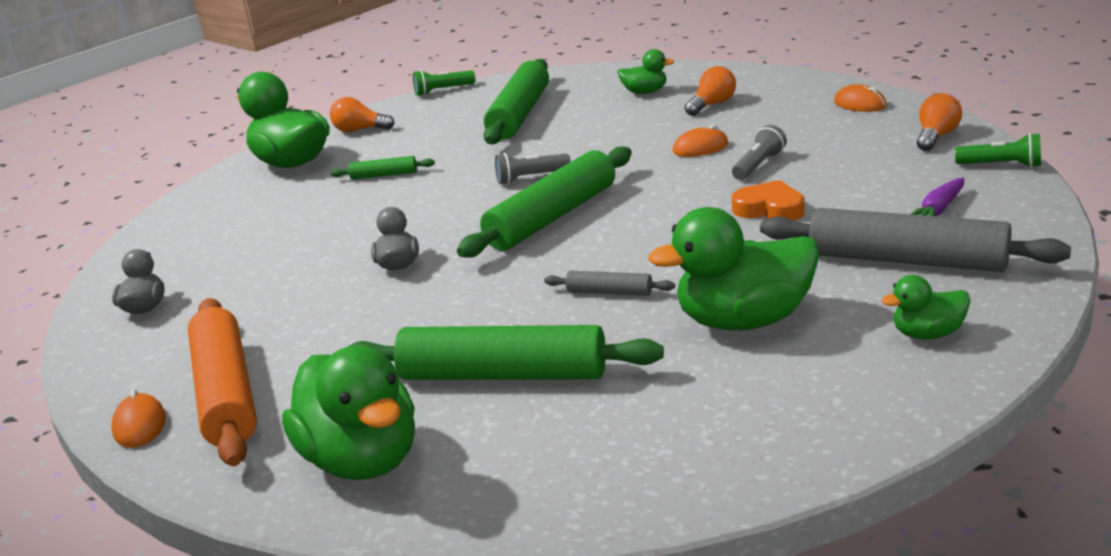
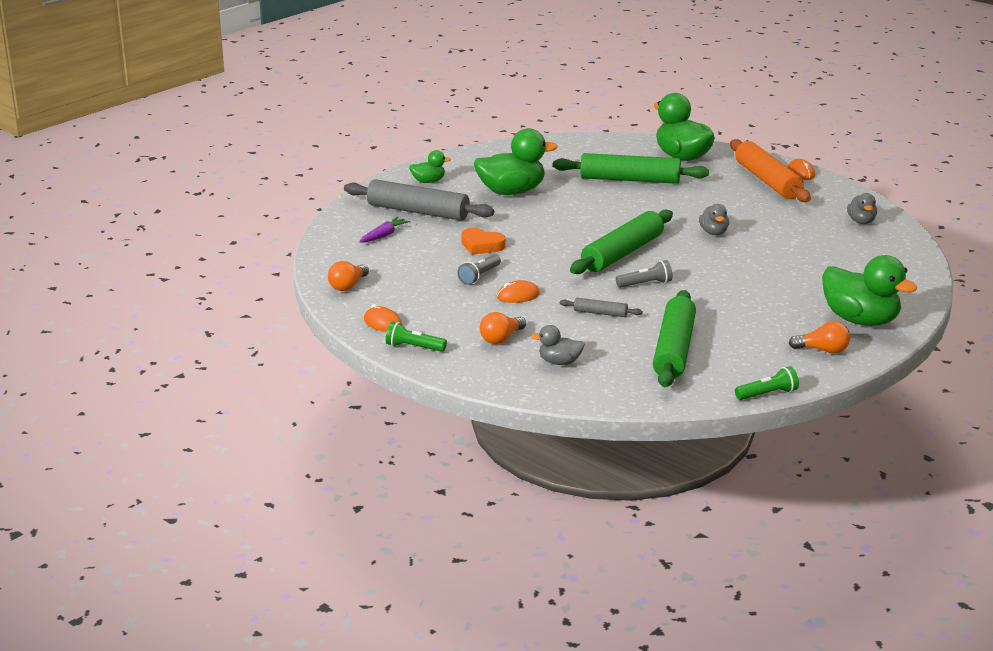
camera: 175 degrees right, 0 degrees up
green rolling pin [331,156,435,180] -> none
grey rolling pin [544,271,675,296] -> grey rolling pin moved to [560,298,642,317]
green duck [617,49,675,94] -> grey duck [531,325,585,365]
green flashlight [955,133,1041,168] -> green flashlight moved to [386,322,447,352]

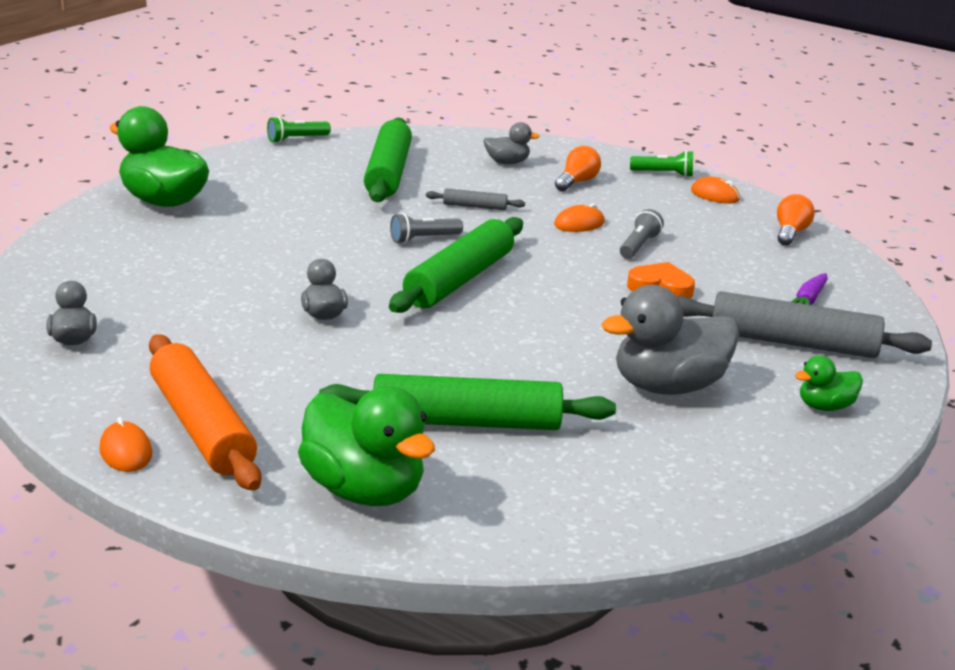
camera: 170 degrees right, 0 degrees up
green duck [474,128,558,195] -> grey duck [602,285,739,395]
orange light bulb [789,321,850,354] -> none

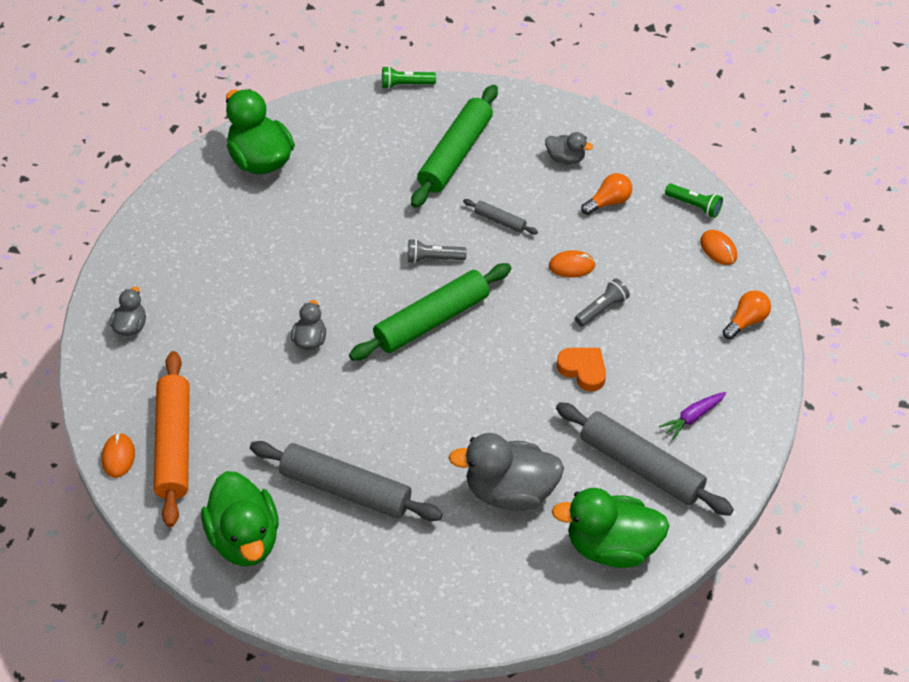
camera: 25 degrees right, 25 degrees up
green rolling pin [319,374,616,430] -> grey rolling pin [250,441,443,521]
green duck [795,356,863,411] -> green duck [552,488,670,568], size x1.98

